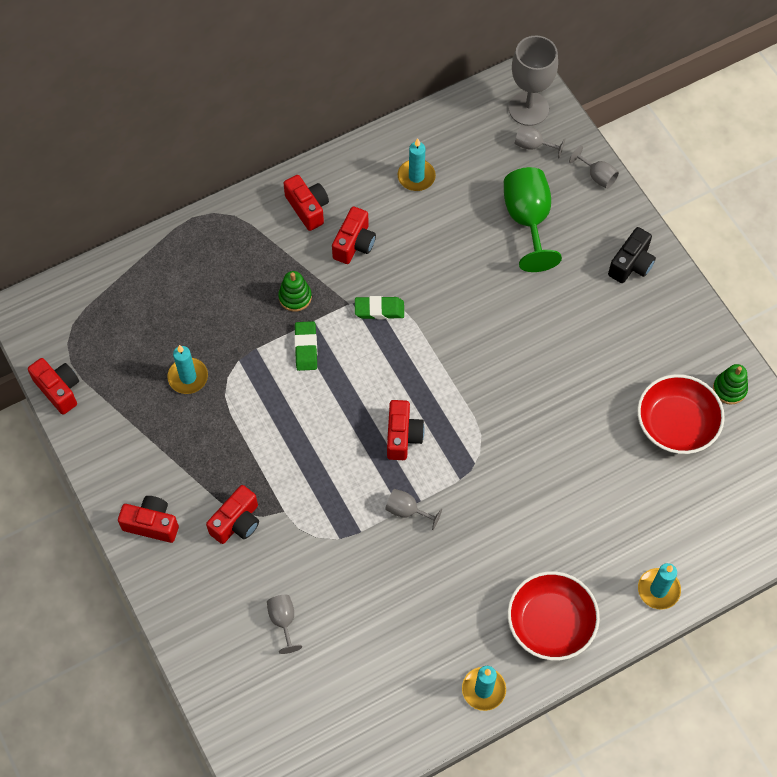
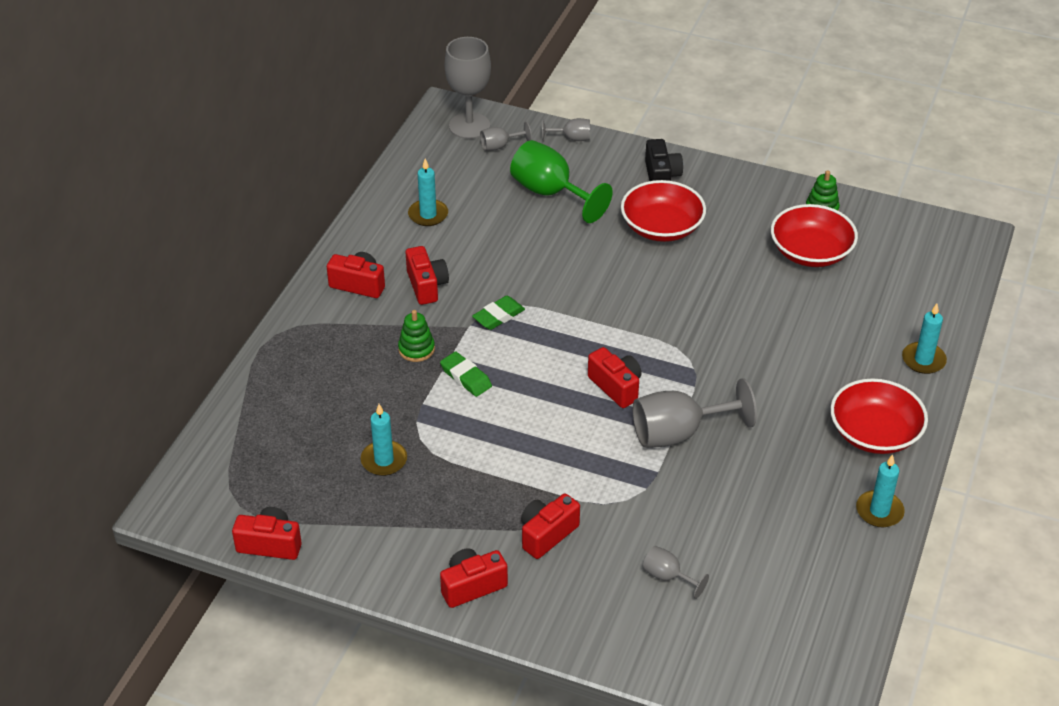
camera: 40 degrees left, 20 degrees down
red camera [206,485,259,544] -> red camera turned 135 degrees counterclockwise [521,493,580,559]
grey goblet [385,489,442,530] -> grey goblet [633,378,757,448], size x2.00
none -> red bowl [621,180,706,242]

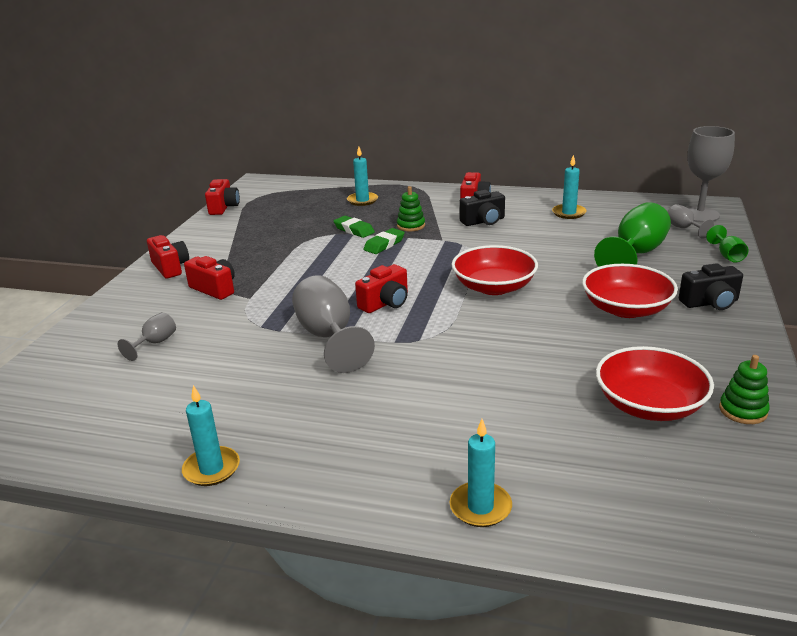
camera: 85 degrees right, 15 degrees down
turquoise candle [361,404,407,476] -> turquoise candle moved to [347,146,378,206]
red camera [406,246,449,305] -> black camera [460,190,505,226]
green eraser [472,296,525,330] -> green eraser moved to [334,216,375,238]
grey goblet [542,118,590,141] -> green goblet [706,225,749,263]
red bowl [830,379,928,454] -> red bowl moved to [451,245,538,295]

